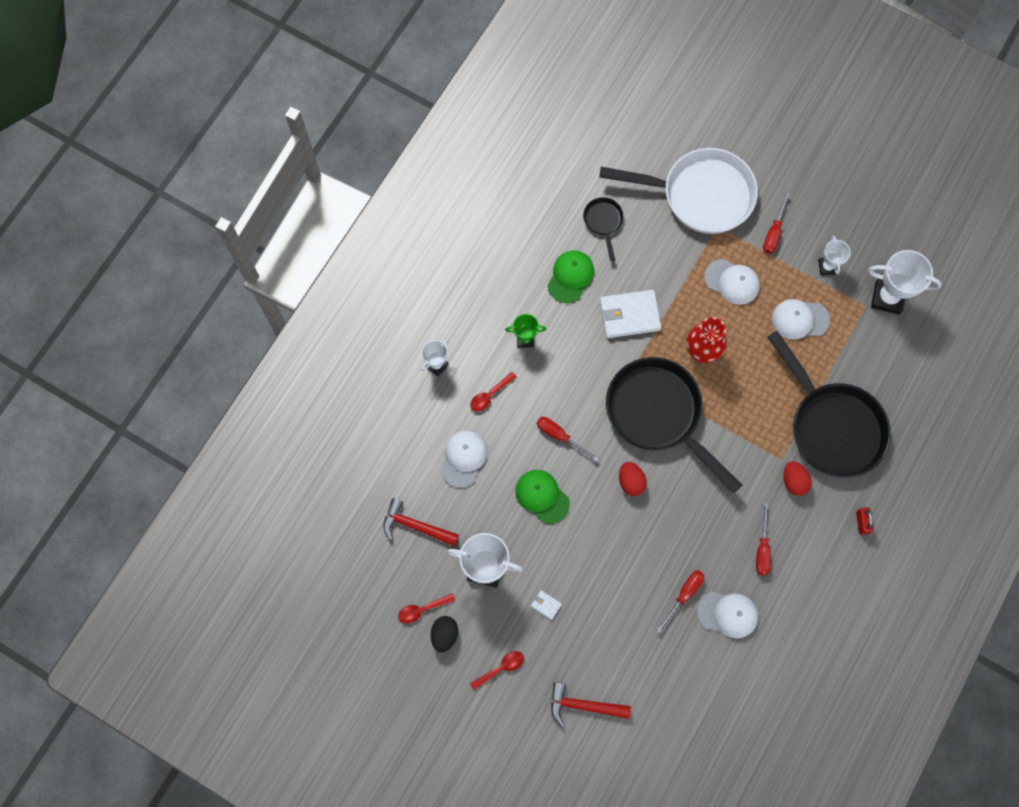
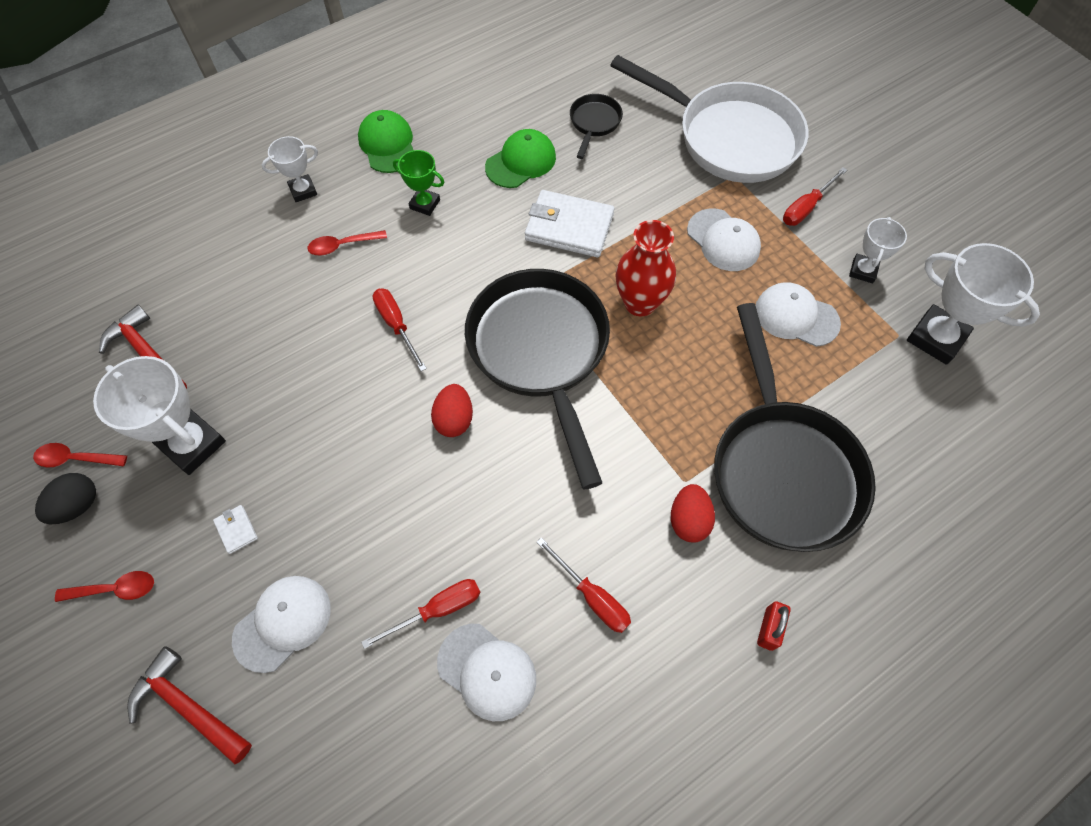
camera: 25 degrees right, 10 degrees down
white cap [440,430,488,488] -> white cap moved to [232,576,331,673]
green cap [515,470,570,524] -> green cap moved to [358,110,413,173]
red screwdriver [756,503,771,576] -> red screwdriver turned 75 degrees counterclockwise [537,537,631,633]

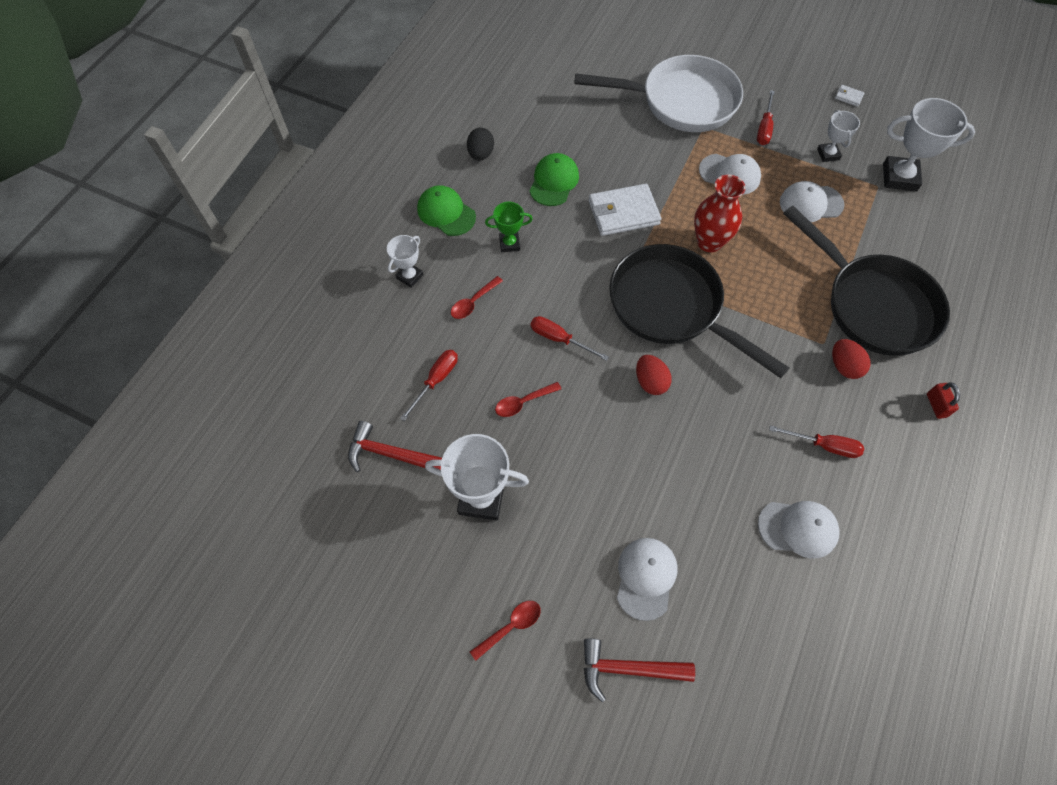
camera: 30 degrees left, 0 degrees up
red spoon [33,443,127,468] -> red spoon moved to [495,382,561,417]
black egg [35,473,96,524] -> black egg moved to [467,128,494,161]
white wallet [213,505,258,554] -> white wallet moved to [835,85,864,107]
red screwdriver [361,579,481,649] -> red screwdriver moved to [400,350,458,421]
black pan [570,94,623,159] -> none

